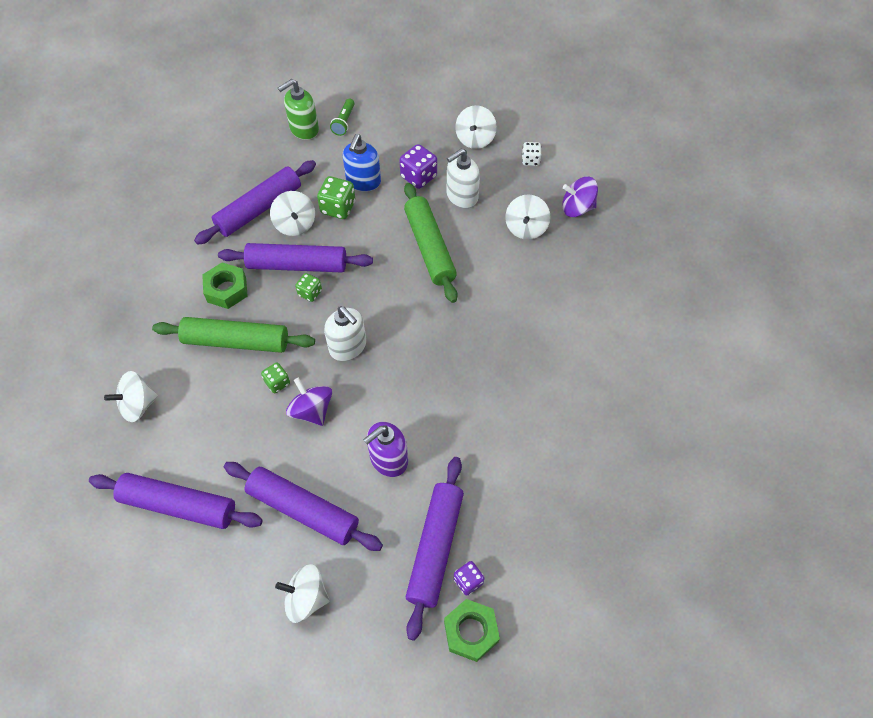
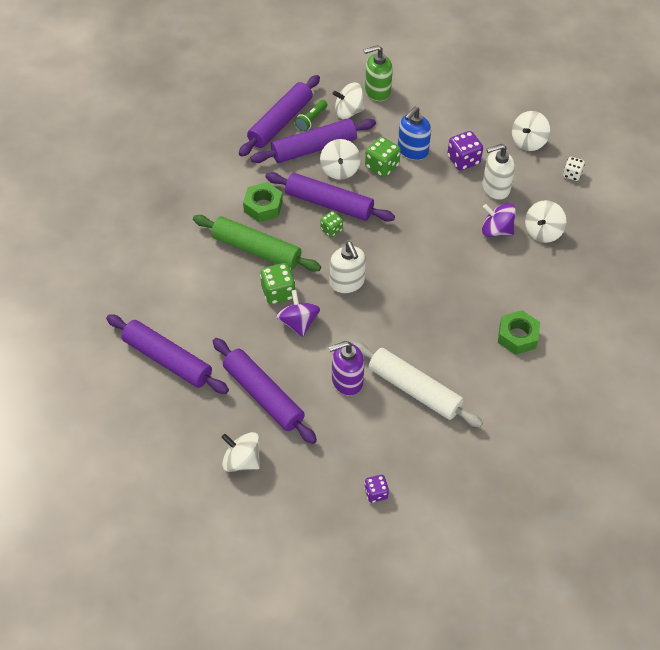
camera: 20 degrees right, 5 degrees down
white spinning top [104,371,158,422] -> white spinning top moved to [333,82,365,119]
green dice [261,362,290,393] -> green dice [260,263,295,304], size x1.62
green flashlight [330,98,355,136] -> green flashlight moved to [295,100,327,131]
green rolling pin [404,183,458,303] -> none
purple rolling pin [406,457,464,641] -> purple rolling pin moved to [239,75,320,157]
green nut [444,599,500,662] -> green nut moved to [498,310,540,355]
purple spinning top [562,177,598,217] -> purple spinning top moved to [482,203,516,237]
none -> white rolling pin [352,341,483,427]

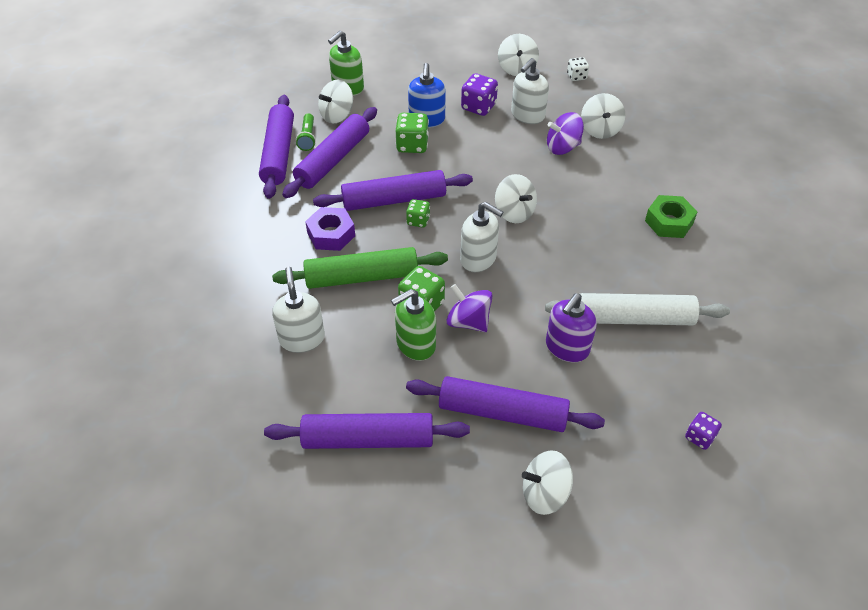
camera: 35 degrees left, 5 degrees down
green nut [243,182,283,222] -> purple nut [305,207,355,251]
white spinning top [320,139,361,180] -> white spinning top moved to [495,174,537,223]
none -> white soap dispenser [272,267,325,353]
none -> green soap dispenser [391,289,436,361]

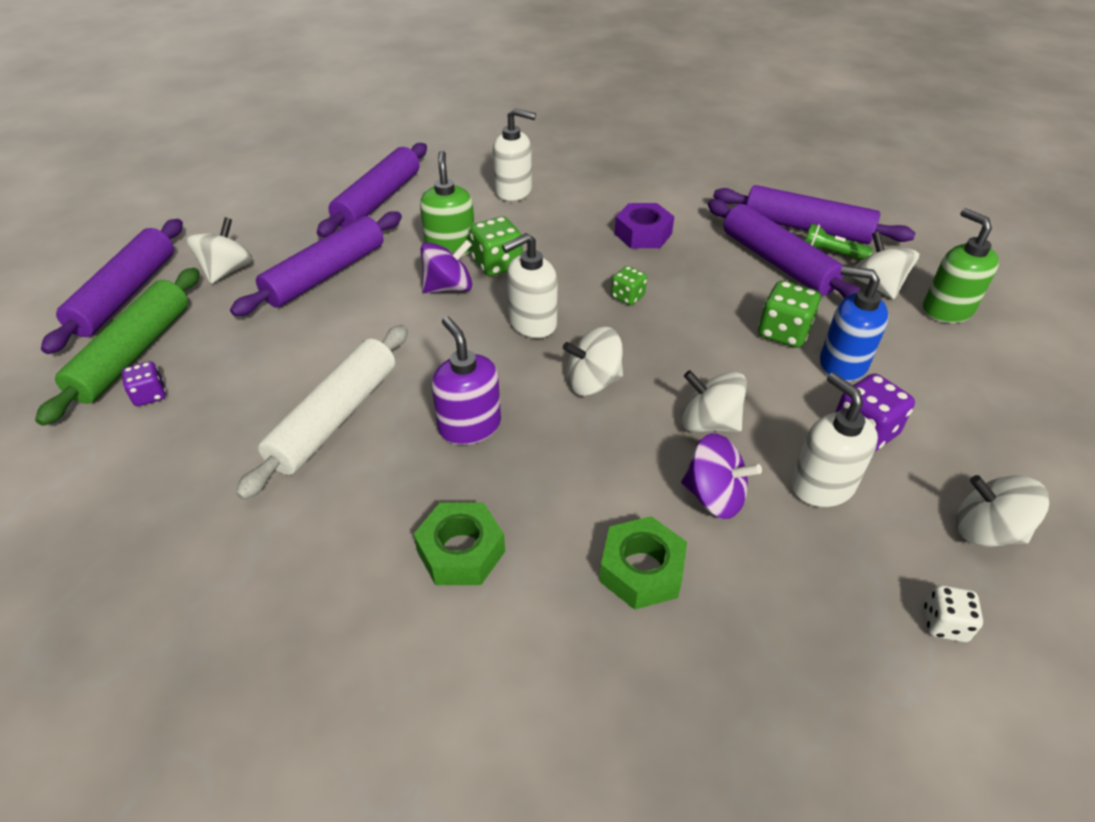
camera: 115 degrees right, 5 degrees down
green rolling pin [272,247,448,289] -> green rolling pin moved to [35,268,200,426]
purple rolling pin [313,170,473,211] -> purple rolling pin moved to [41,219,183,354]
purple soap dispenser [546,293,597,362] -> purple soap dispenser moved to [432,316,501,445]
purple spinning top [547,112,584,155] -> purple spinning top turned 105 degrees clockwise [681,433,762,519]
white spinning top [581,93,625,139] -> white spinning top moved to [682,370,747,432]
none -> green nut [599,516,687,610]

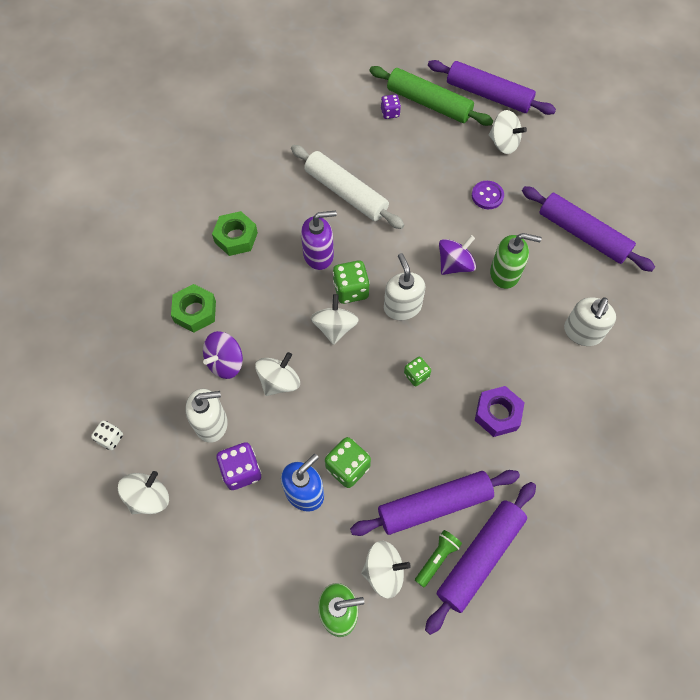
camera: 105 degrees right, 20 degrees up
purple rolling pin [230,211,402,316] -> purple button [472,181,504,209]
purple spinning top [421,240,472,293] -> purple spinning top turned 120 degrees counterclockwise [439,235,476,275]
green dice [470,216,523,276] -> green dice moved to [333,260,370,304]

